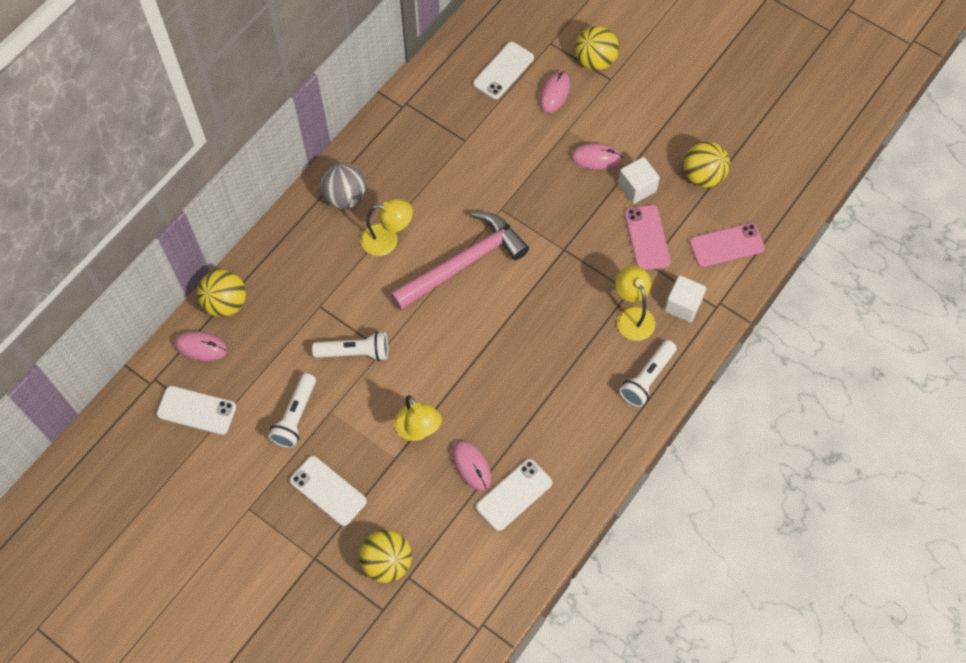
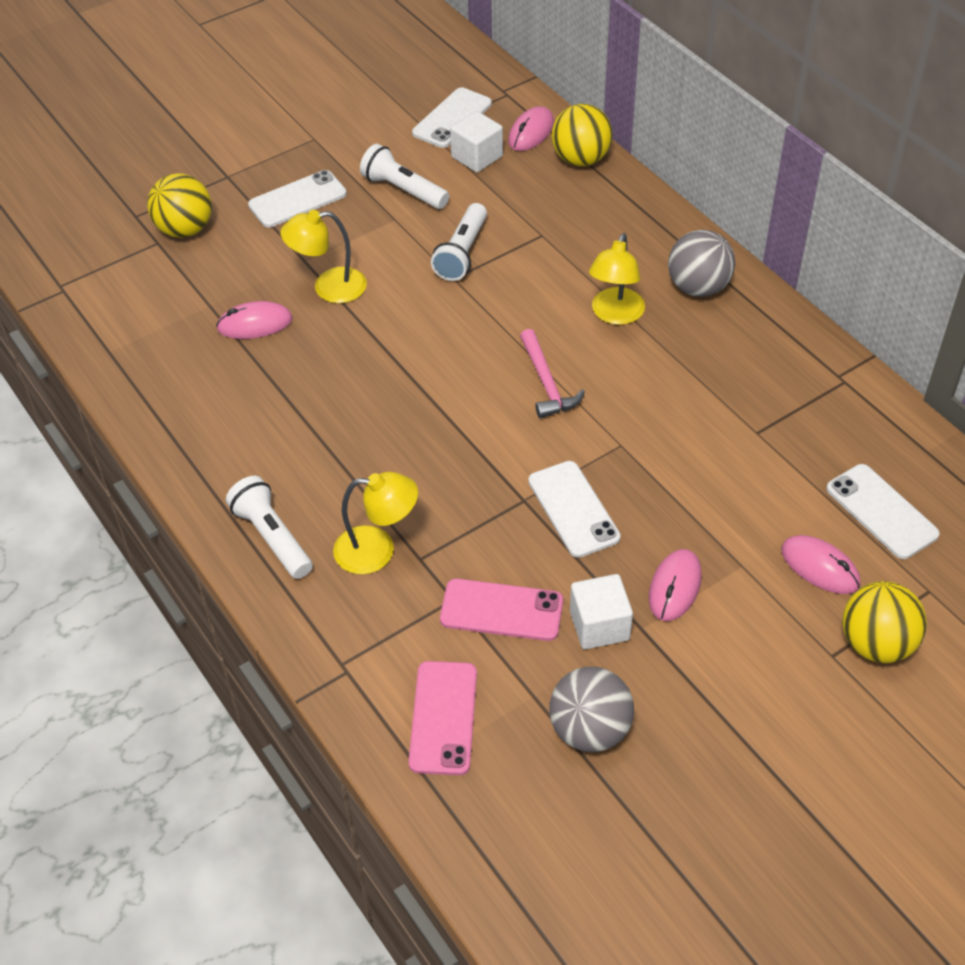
camera: 110 degrees right, 15 degrees down
pink hammer [390,212,529,310] -> pink hammer [520,329,585,418], size x0.53
white phone [476,459,552,531] -> white phone moved to [528,461,621,558]
white cube [664,275,706,323] -> white cube moved to [450,111,503,172]
yellow ball [684,141,730,187] -> grey ball [549,667,634,752]

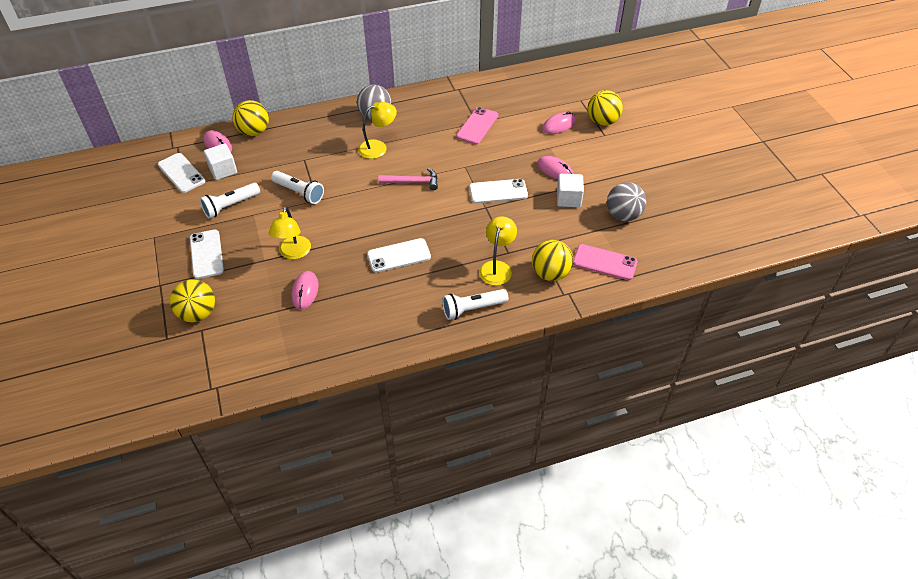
camera: 75 degrees left, 0 degrees up
pink phone [440,579,563,641] -> pink phone moved to [456,107,498,144]
yellow lamp [589,233,645,325] -> yellow lamp turned 60 degrees counterclockwise [358,102,397,159]
white phone [826,464,940,559] -> white phone moved to [367,238,431,273]
none -> yellow ball [532,240,573,281]

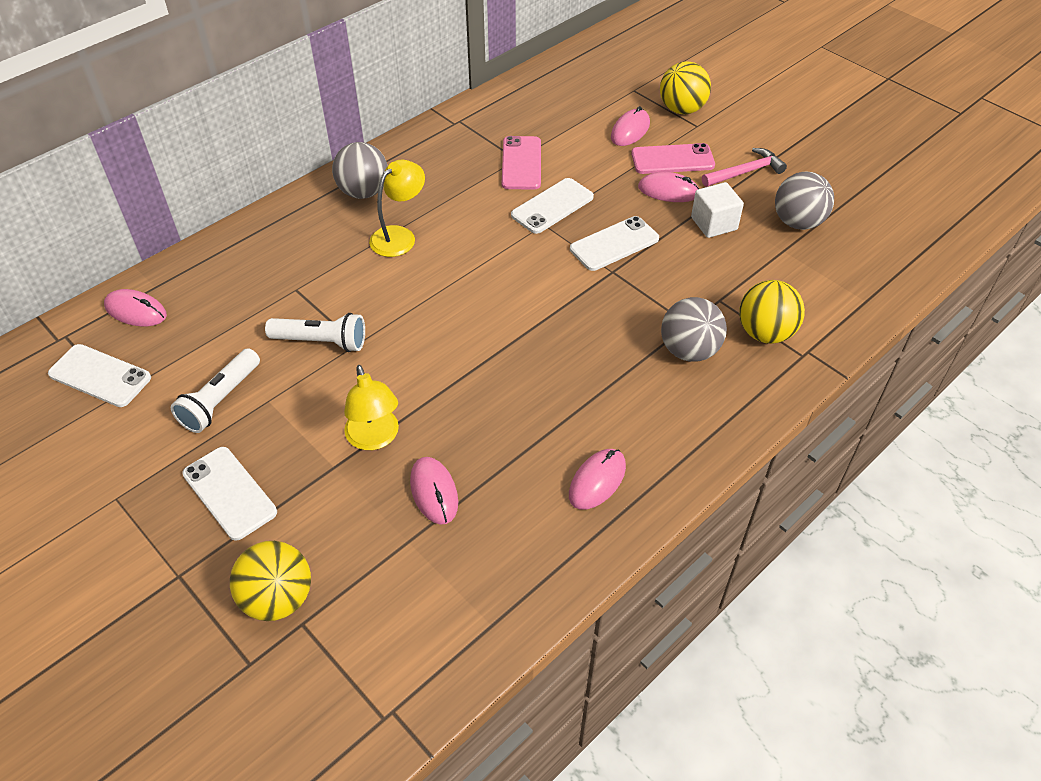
camera: 25 degrees left, 0 degrees up
white cube [204,143,237,180] -> none
yellow ball [232,100,269,136] -> none
white phone [367,238,431,273] -> white phone moved to [511,178,594,234]
pink hammer [378,168,438,190] -> pink hammer moved to [702,148,787,187]
white flashlight [442,289,508,320] -> none
yellow lamp [479,216,517,285] -> grey ball [661,297,727,362]
pink phone [573,244,638,280] -> pink phone moved to [631,143,715,174]
none -> pink mouse [569,449,626,510]

